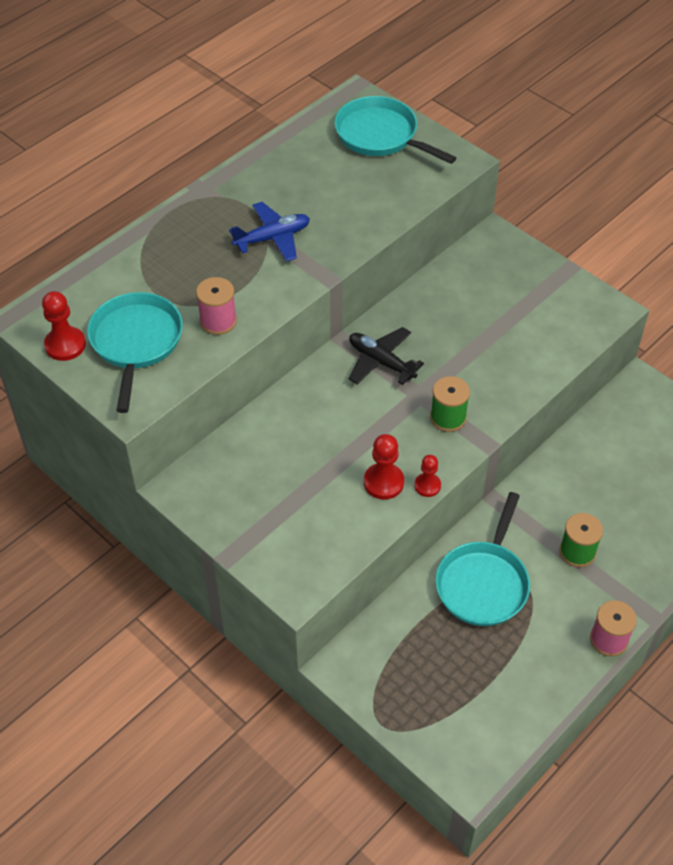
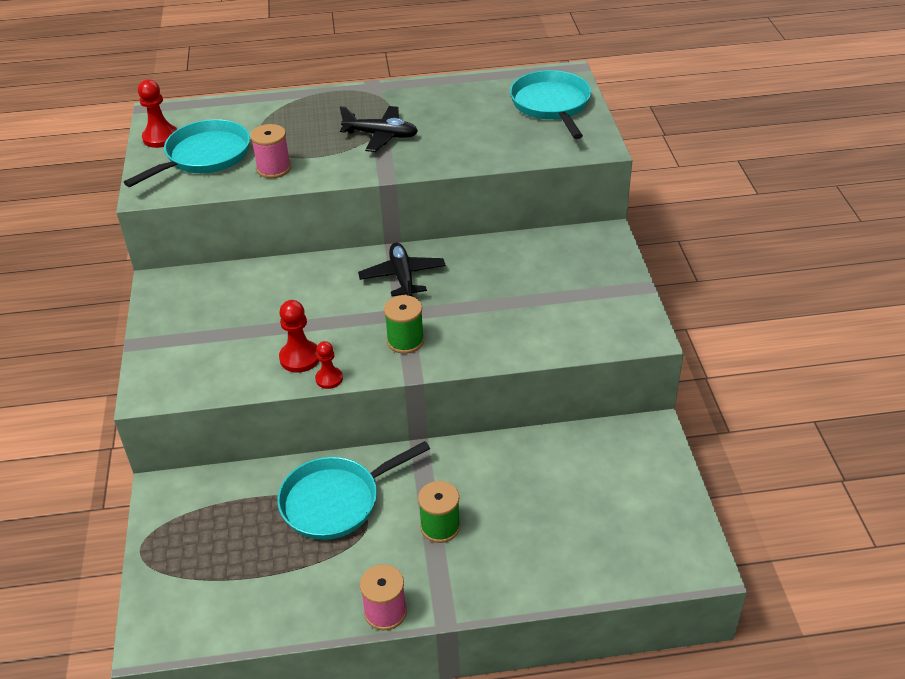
camera: 40 degrees right, 10 degrees down
blue plane [229,202,310,262] -> black plane [340,106,418,152]

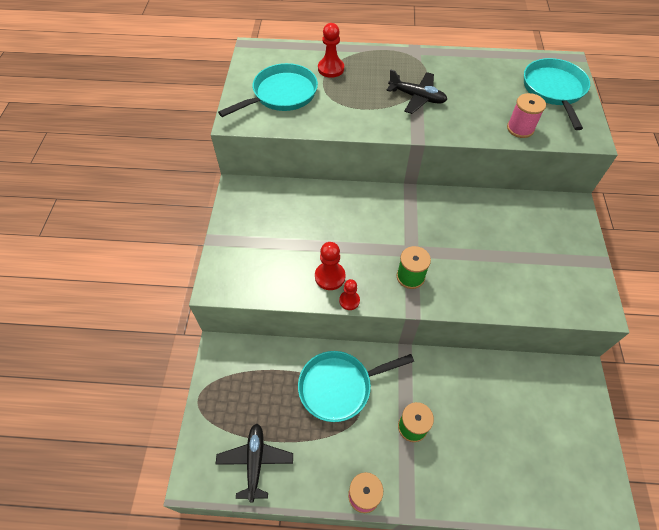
camera: 10 degrees right, 15 degrees up
red pawn [138,79,177,148] -> red pawn moved to [318,23,344,78]
pink spool [250,124,291,178] -> pink spool moved to [507,93,546,138]
black plane [358,243,446,297] -> black plane moved to [216,424,293,502]

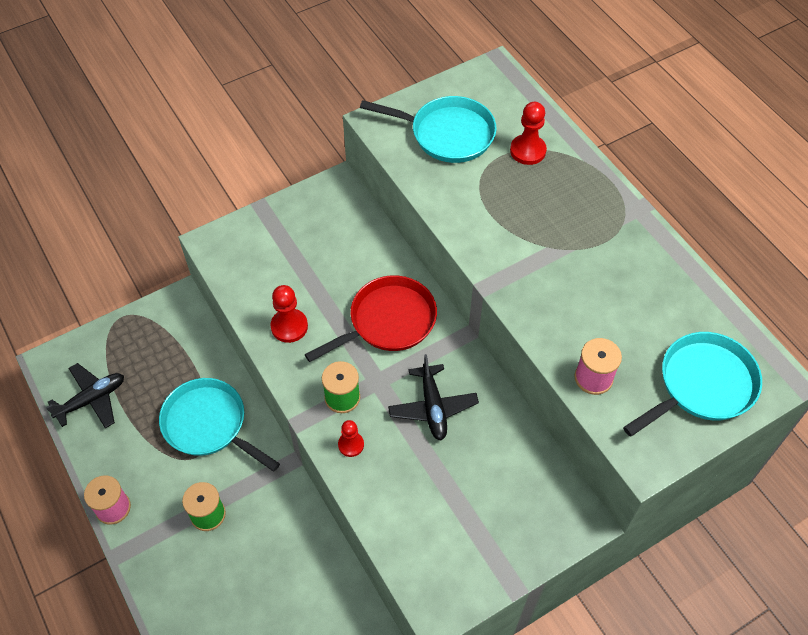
camera: 55 degrees right, 0 degrees up
red pawn [339,279,360,310] -> red pawn moved to [338,420,364,457]
black plane [387,70,447,114] -> black plane moved to [388,354,479,440]
none -> red pan [305,275,437,362]

